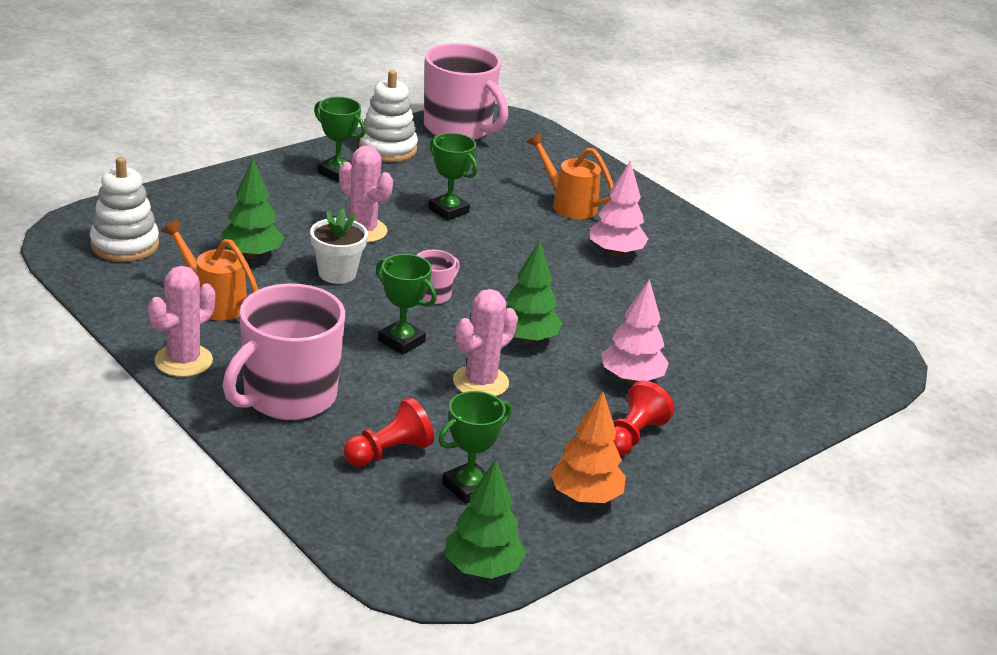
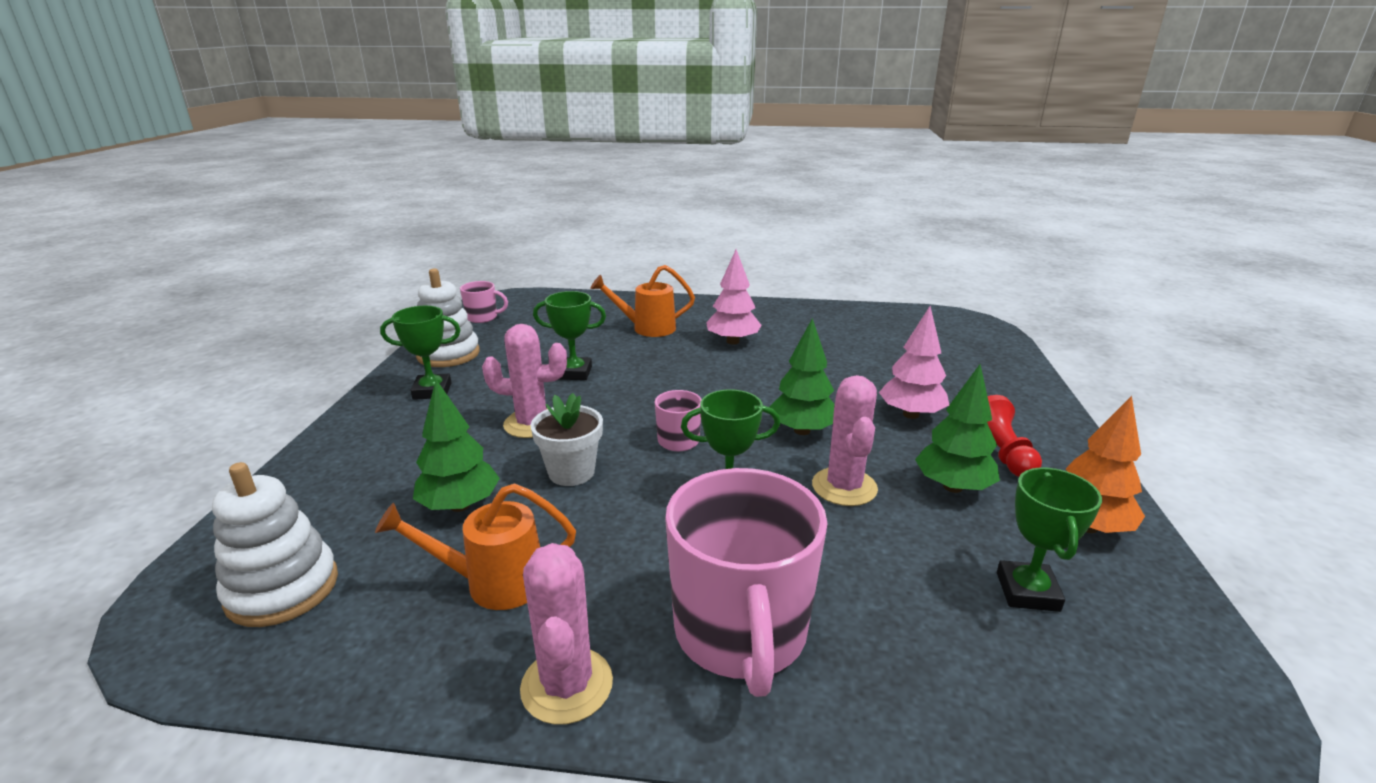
camera: 40 degrees left, 5 degrees down
red pawn [344,398,434,467] -> none
pink mug [424,43,508,140] -> pink mug [460,281,508,323], size x0.46
green tree [445,459,526,579] -> green tree moved to [915,364,1000,493]

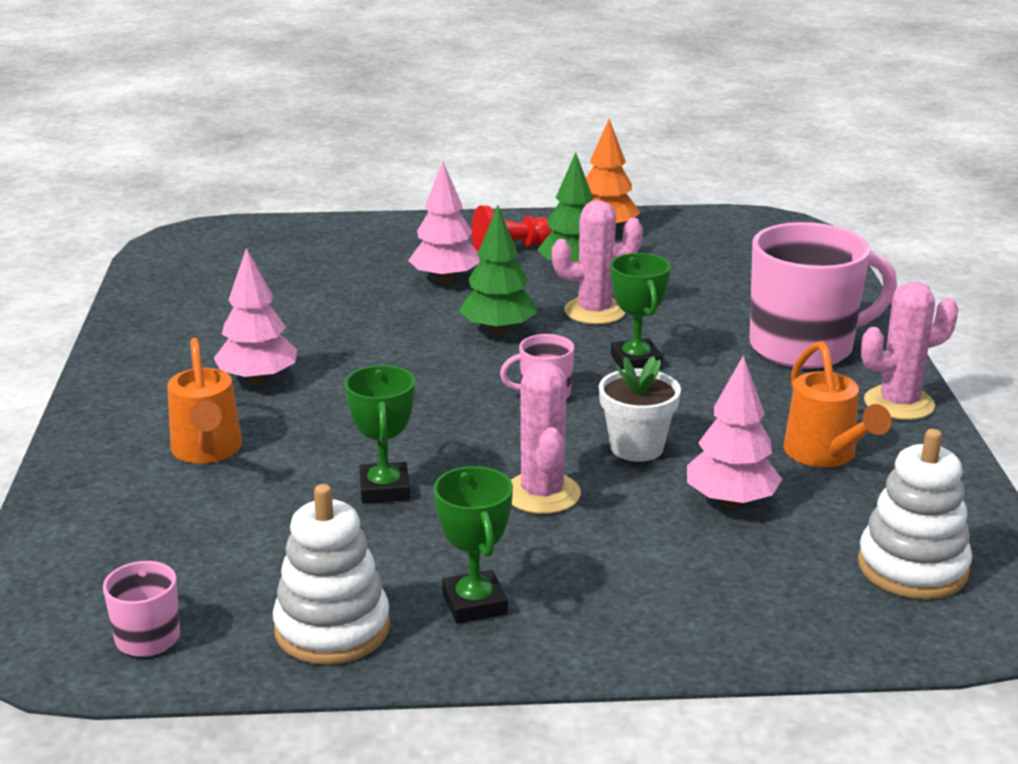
camera: 100 degrees left, 0 degrees up
green tree [413,380,500,512] -> pink tree [687,355,782,508]
green trophy [997,467,1102,612] -> none

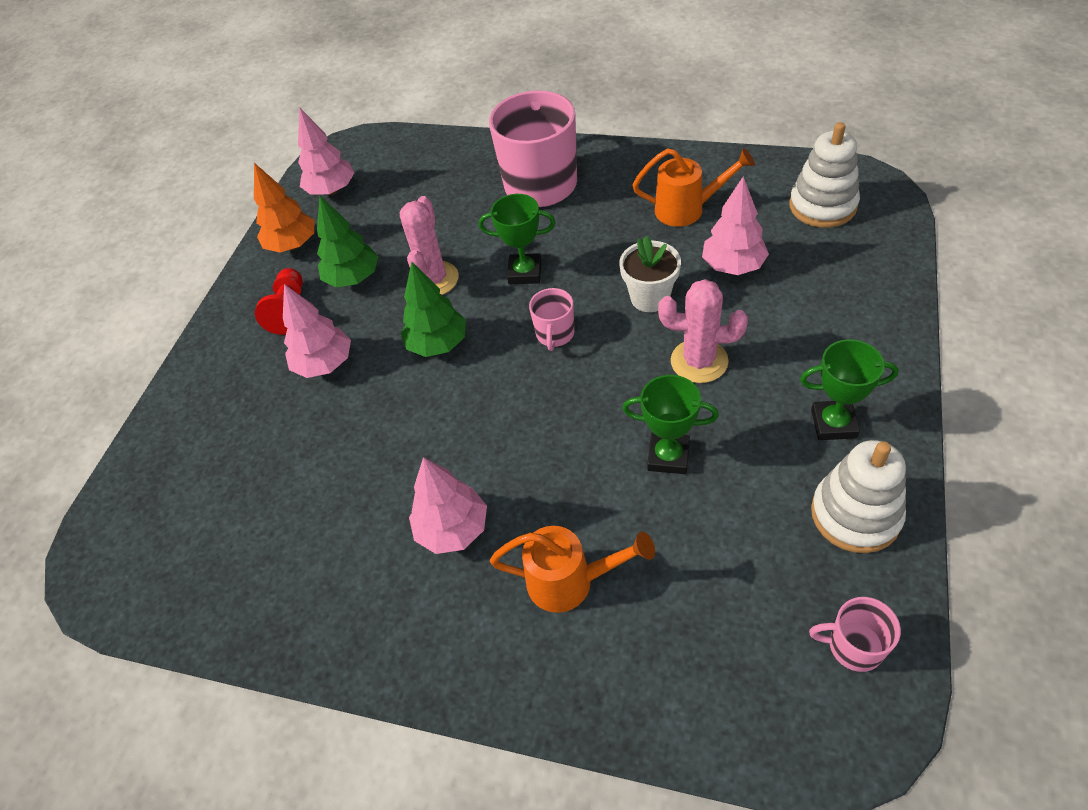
camera: 65 degrees left, 25 degrees up
pink cactus [861,281,958,420] -> none
none -> pink tree [298,107,354,195]

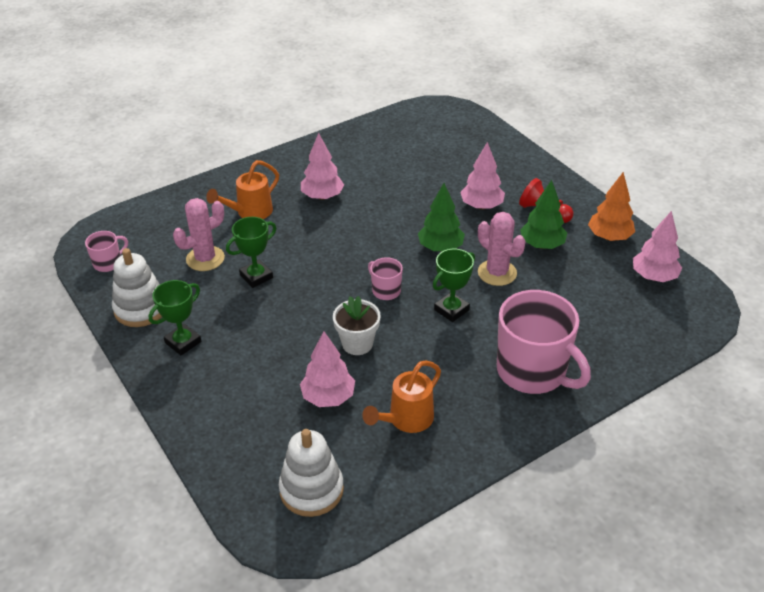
camera: 125 degrees right, 10 degrees down
pink cactus [658,279,748,383] -> pink cactus moved to [173,198,225,271]

